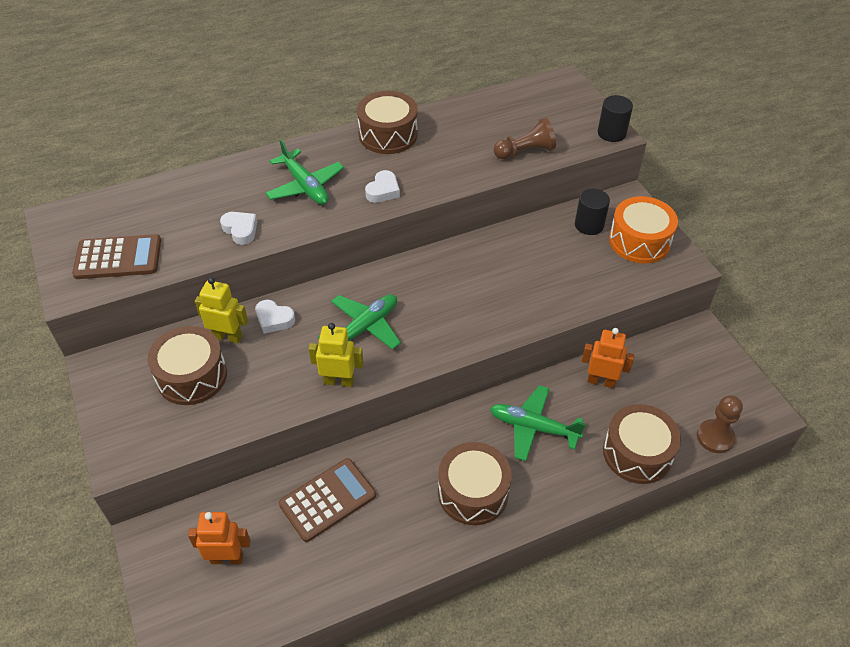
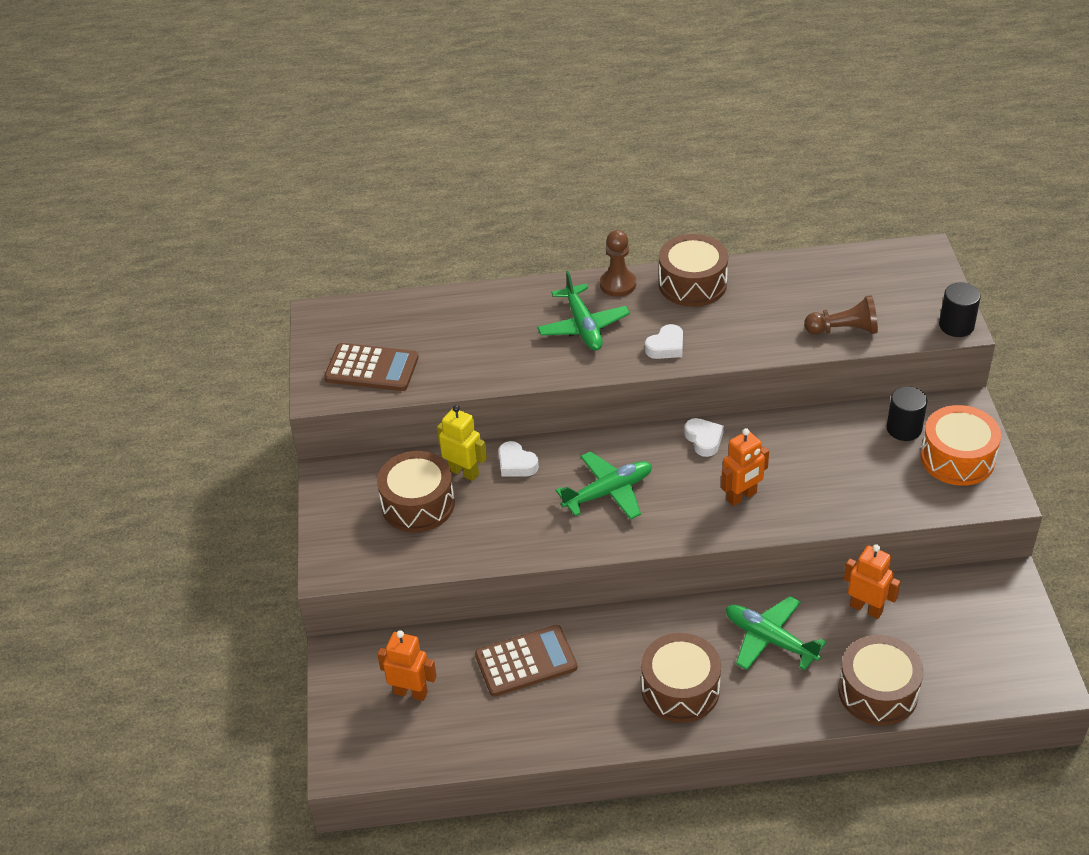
camera: 20 degrees right, 5 degrees down
white heart [220,212,257,245] -> white heart moved to [684,418,724,457]
yellow robot [308,323,364,387] -> none
brown pawn [697,395,743,453] -> brown pawn moved to [600,230,636,297]
none -> orange robot [721,428,769,506]

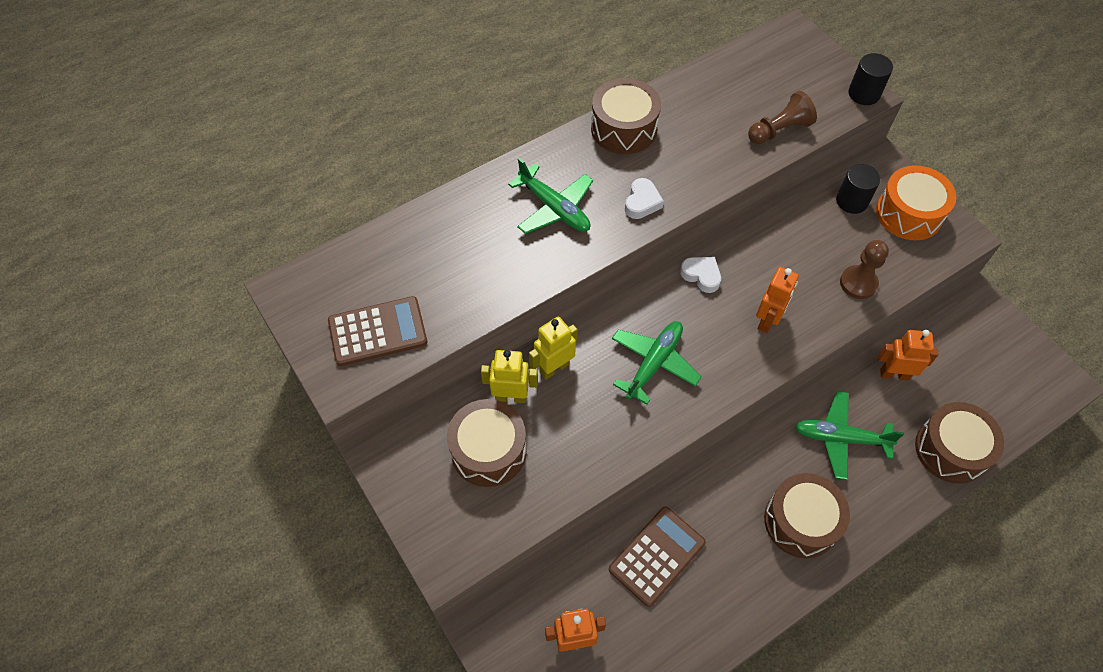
camera: 30 degrees left, 15 degrees up
white heart [499,441,539,477] -> yellow robot [529,317,578,380]
brown pawn [600,230,636,297] -> brown pawn moved to [840,240,889,299]

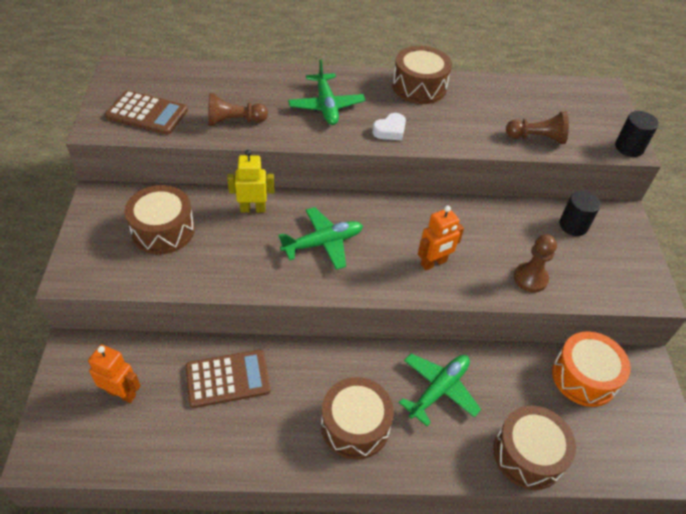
camera: 30 degrees right, 10 degrees down
yellow robot [481,350,538,403] -> none
white heart [680,257,721,293] -> none
green plane [795,391,904,480] -> green plane turned 90 degrees clockwise [399,354,481,426]
orange drum [876,165,957,240] -> orange drum moved to [552,331,631,407]
orange robot [878,330,939,381] -> none
none -> brown pawn [208,93,268,126]

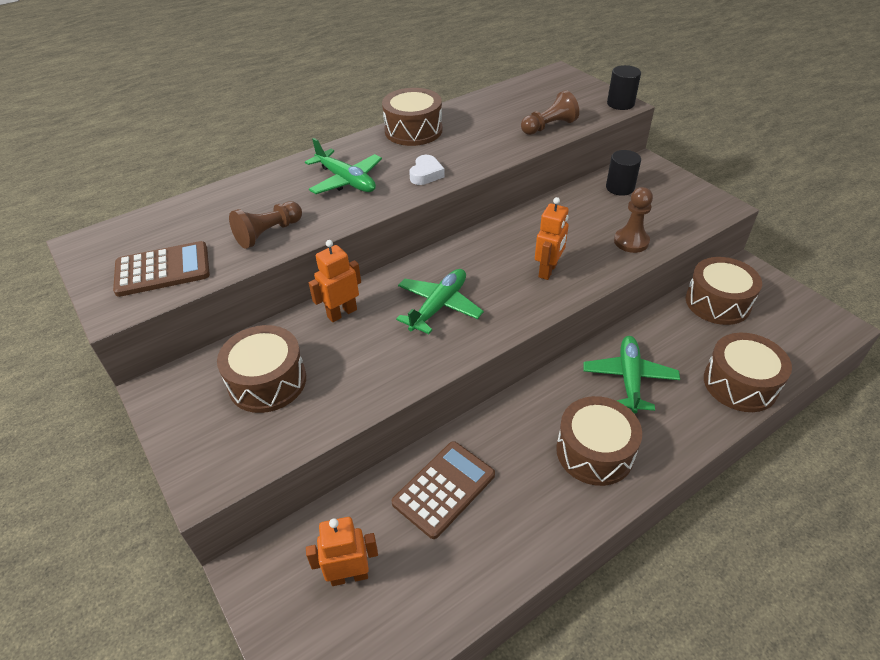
camera: 30 degrees left, 5 degrees down
yellow robot [227,150,274,212] -> orange robot [309,240,361,322]
orange drum [552,331,631,407] -> brown drum [686,257,762,325]

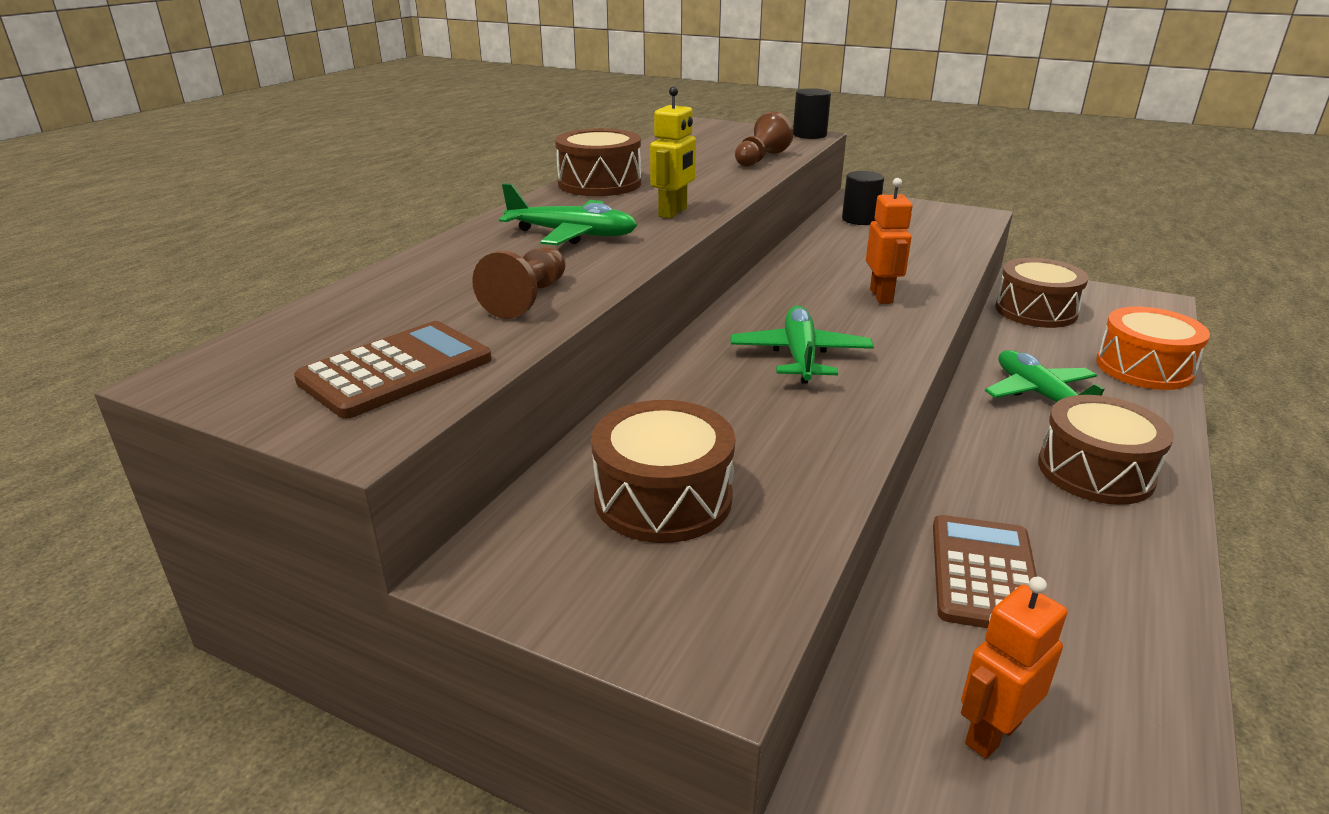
camera: 30 degrees left, 15 degrees down
orange robot [309,240,361,322] -> none
white heart [409,155,445,185] -> yellow robot [650,86,696,219]
brown pawn [614,187,653,253] -> none
brown drum [704,333,792,412] -> orange drum [1096,307,1210,390]

